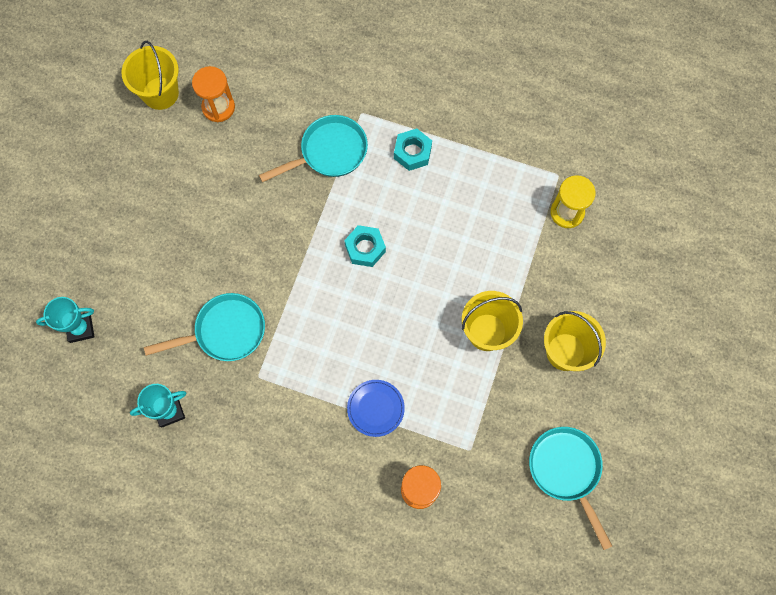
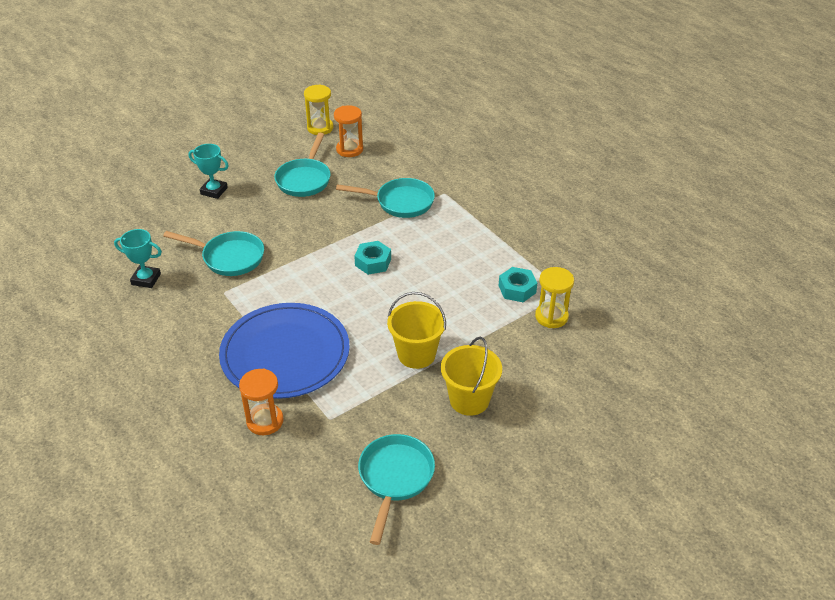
camera: 35 degrees right, 30 degrees down
turquoise trophy [36,297,94,343] -> turquoise trophy moved to [189,144,229,199]
yellow bucket [122,41,179,110] -> yellow hourglass [304,84,334,135]
blue plate [347,380,405,437] -> blue plate [219,303,350,399], size x2.37
turquoise nut [394,129,432,171] -> turquoise nut moved to [499,267,537,302]
none -> turquoise pan [274,133,331,197]

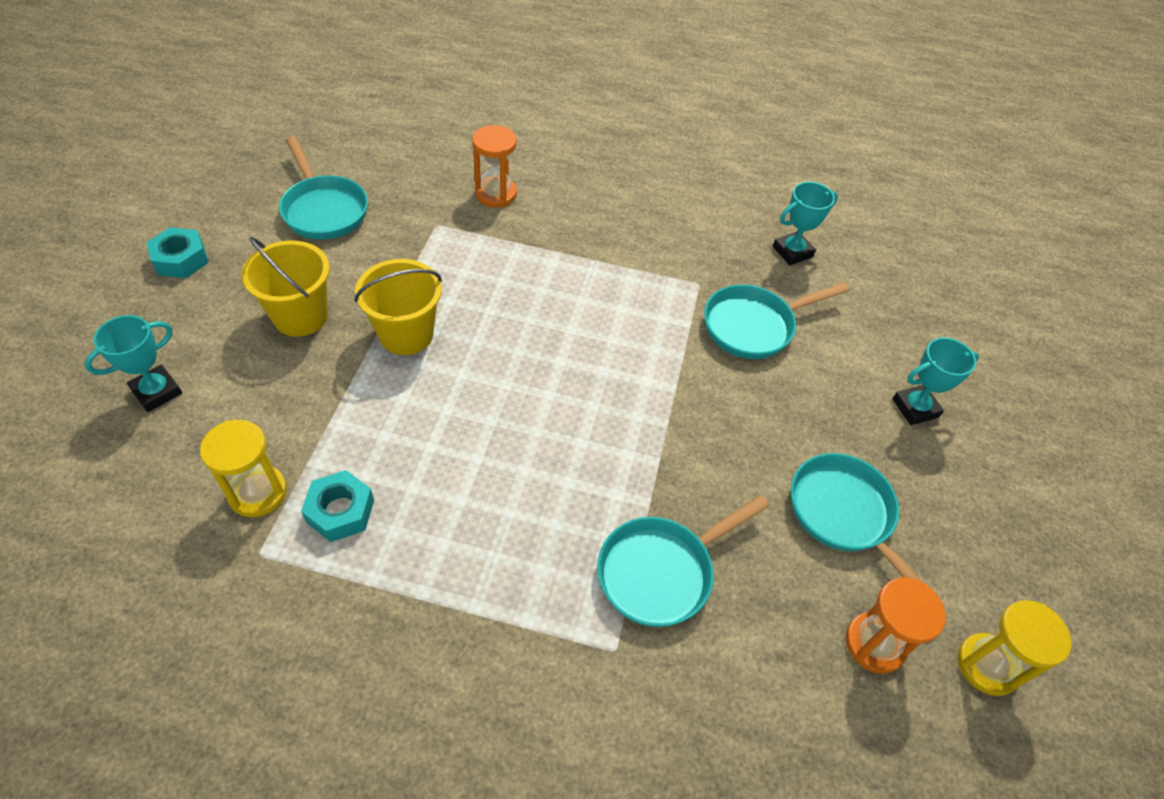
camera: 135 degrees right, 10 degrees up
blue plate [219,303,350,399] -> none
turquoise nut [354,241,391,275] -> turquoise nut moved to [146,227,209,278]
none -> turquoise trophy [85,315,182,412]

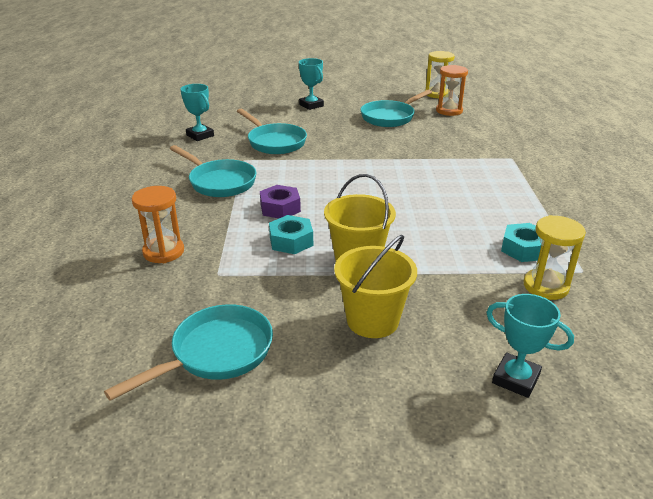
camera: 100 degrees left, 20 degrees down
turquoise nut [146,227,209,278] -> turquoise nut moved to [269,215,313,254]
turquoise pan [597,495,770,627] -> turquoise pan moved to [170,145,257,197]
none -> purple nut [260,185,301,218]

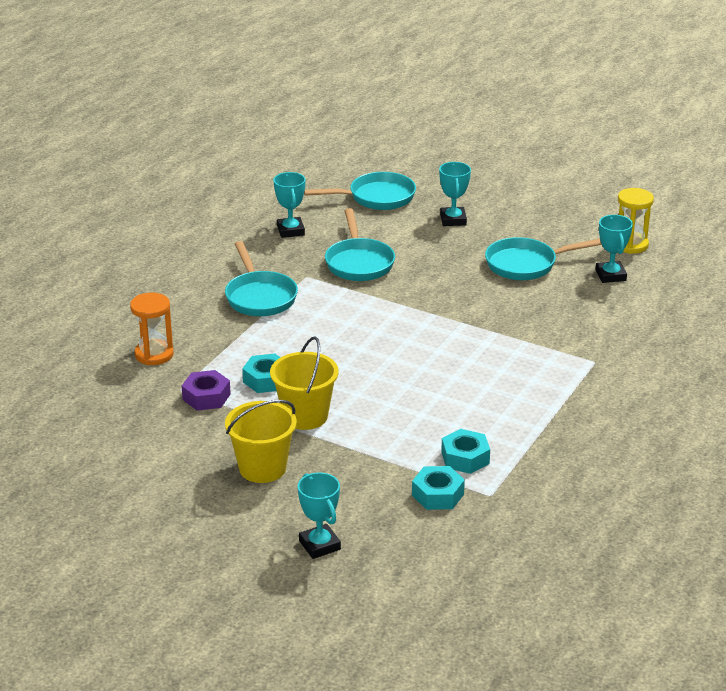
camera: 30 degrees right, 0 degrees up
turquoise pan [104,304,273,401] -> turquoise pan moved to [304,172,416,210]
purple nut [260,185,301,218] -> purple nut moved to [182,370,231,411]
orange hourglass [436,65,468,116] -> turquoise trophy [595,215,633,283]
yellow hourglass [524,215,586,300] -> turquoise nut [412,466,465,510]

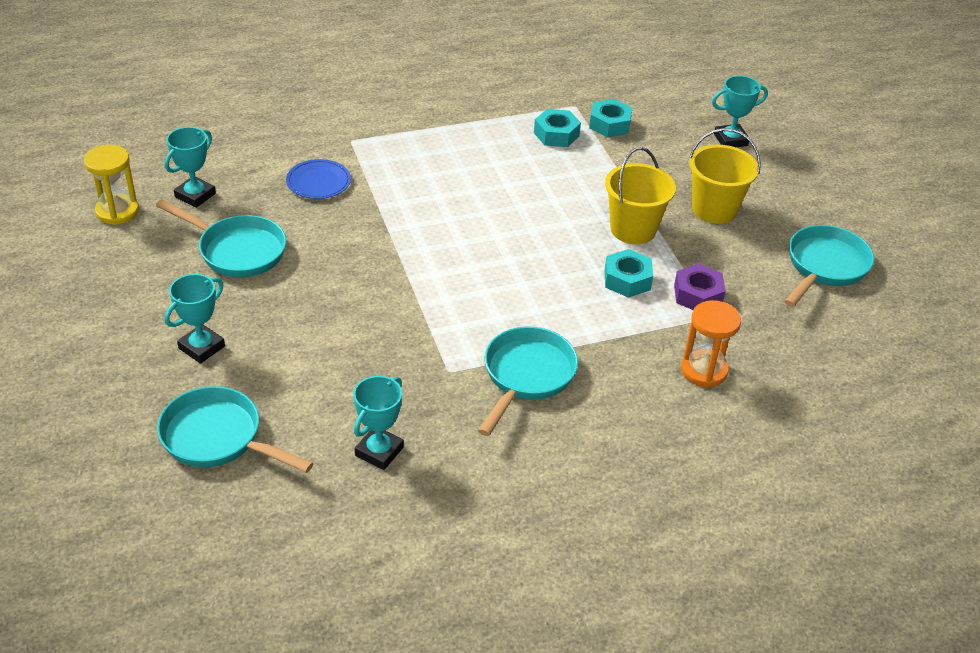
camera: 140 degrees left, 10 degrees up
turquoise trophy [298,472,341,559] -> turquoise trophy turned 60 degrees clockwise [712,76,768,147]
turquoise pan [325,208,395,281] -> turquoise pan moved to [784,225,874,307]
none -> blue plate [286,159,351,199]

